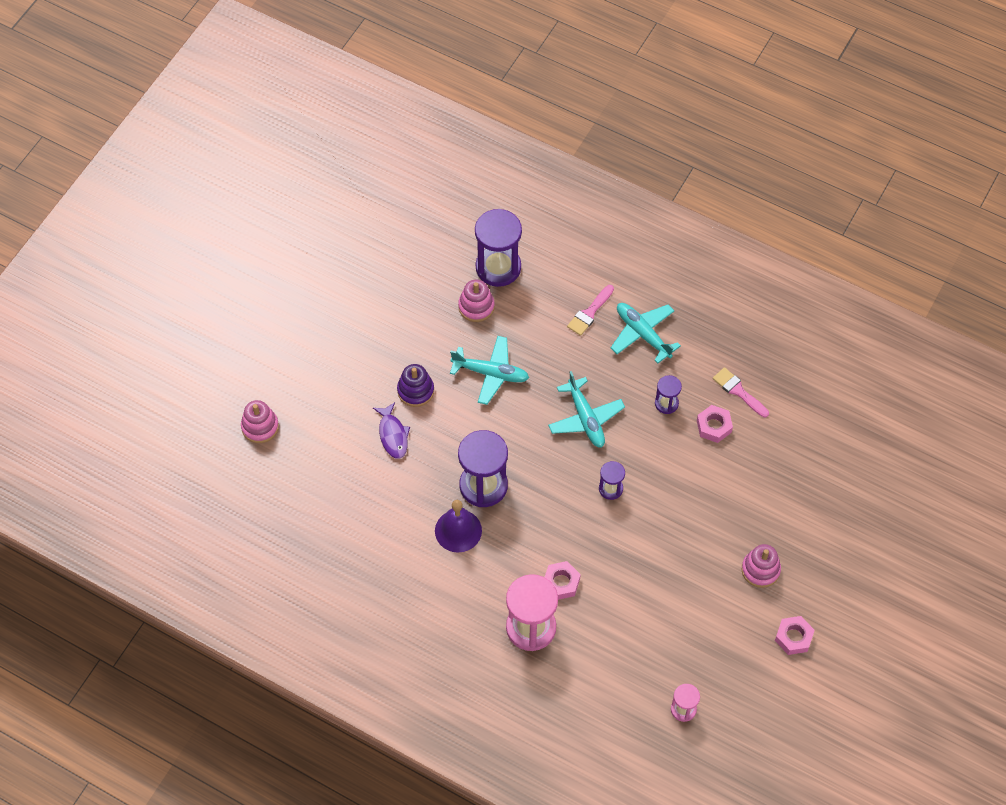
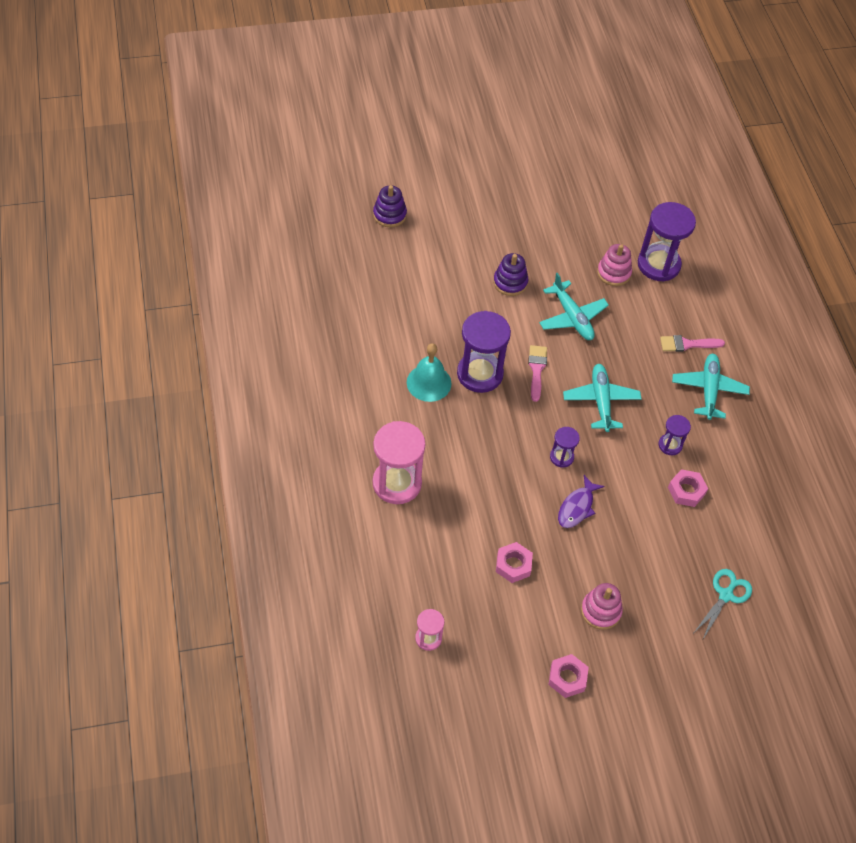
camera: 45 degrees right, 5 degrees down
pink stacking toy [241,400,279,443] -> purple stacking toy [373,185,407,227]
purple fish [373,402,410,459] -> purple fish moved to [558,475,604,528]
purple bell [435,500,482,553] -> turquoise bell [407,343,451,402]
pink nut [545,561,581,600] -> pink nut moved to [496,542,533,583]
turquoise plane [548,371,625,448] -> turquoise plane turned 150 degrees clockwise [563,364,641,432]
pink brush [713,367,769,418] -> pink brush moved to [528,345,547,402]
none -> turquoise scissors [695,569,752,641]

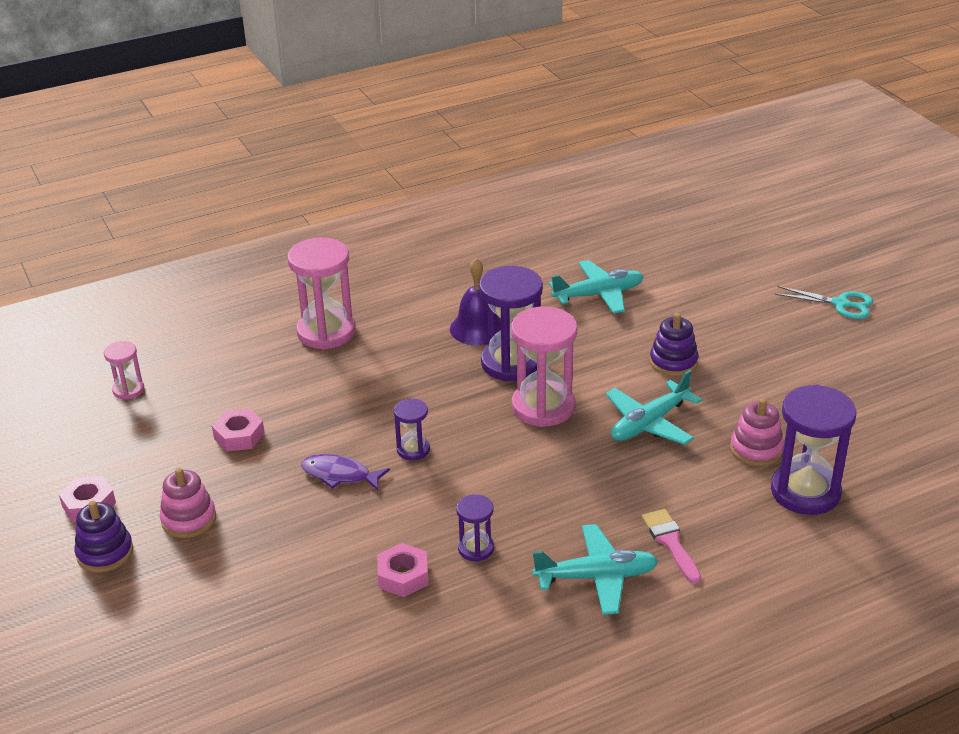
camera: 80 degrees right, 20 degrees down
purple stacking toy [373,185,407,227] -> purple stacking toy moved to [74,501,133,573]
turquoise bell [407,343,451,402] -> purple bell [450,258,501,345]
pink brush [528,345,547,402] -> pink hourglass [511,306,577,427]
turquoise plane [563,364,641,432] -> turquoise plane moved to [549,260,644,314]
turquoise scissors [695,569,752,641] -> turquoise scissors moved to [775,286,873,319]

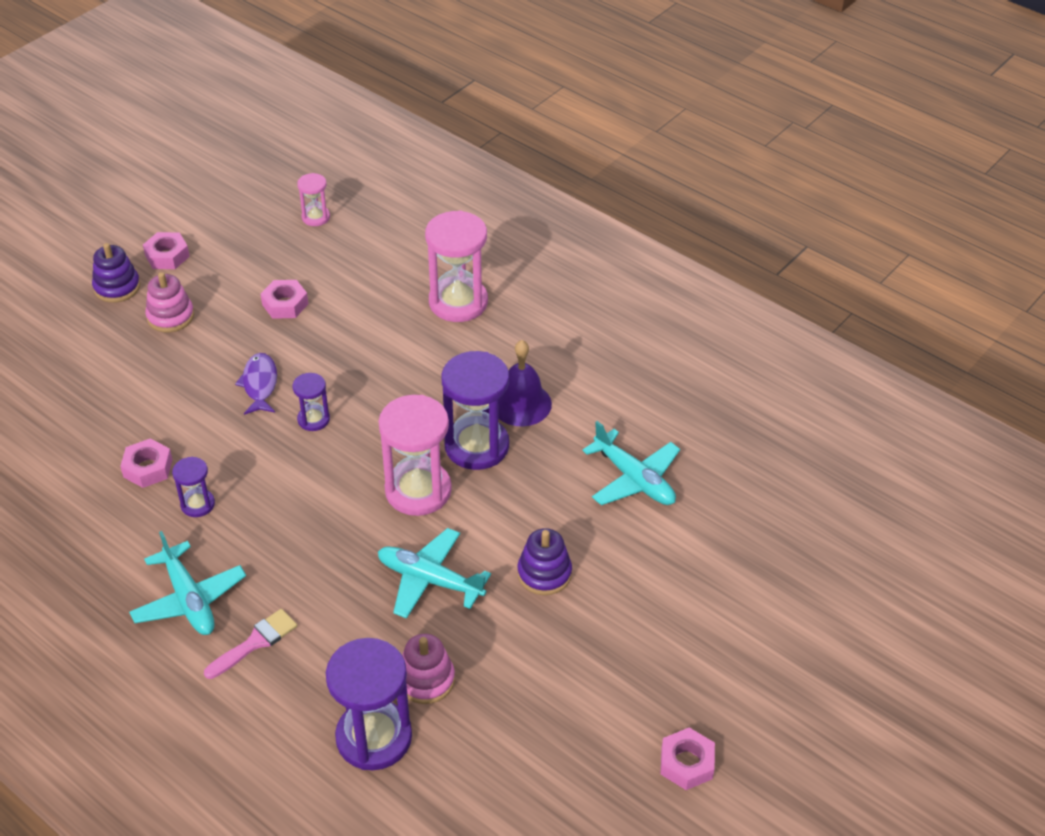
camera: 65 degrees right, 10 degrees up
turquoise scissors [775,286,873,319] -> none
none -> pink nut [660,727,715,790]

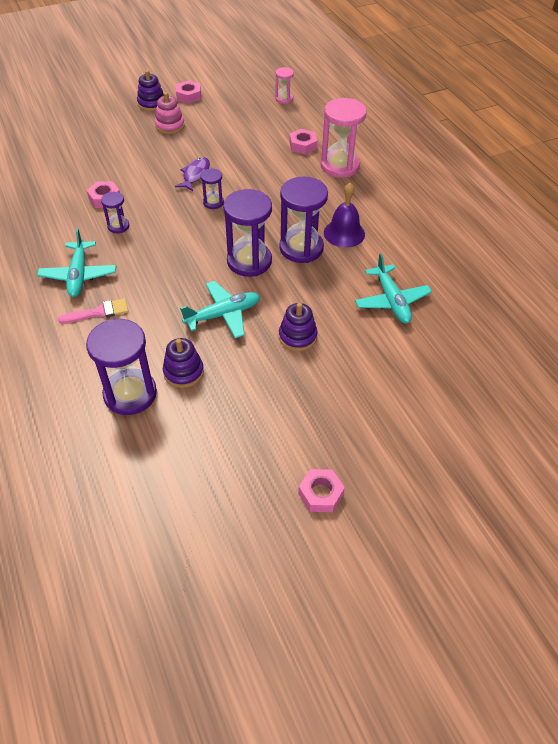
camera: 25 degrees right, 5 degrees up
pink nut [261,280,308,319] -> pink nut moved to [289,129,317,154]
turquoise plane [378,528,491,619] -> turquoise plane turned 105 degrees clockwise [180,281,260,338]
pink hourglass [379,395,452,516] -> purple hourglass [223,189,272,277]
pink stacking toy [402,634,455,704] -> purple stacking toy [163,338,204,388]

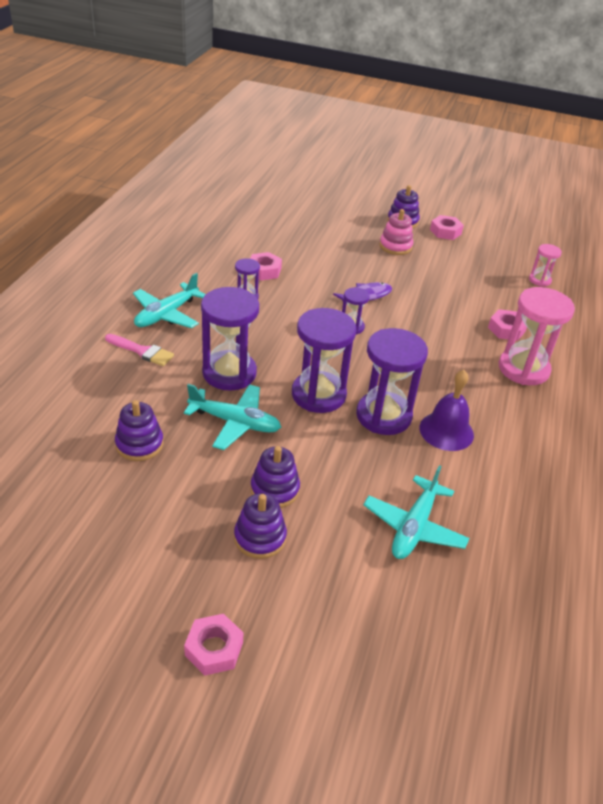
camera: 40 degrees right, 10 degrees down
purple hourglass [86,319,157,415] -> purple hourglass moved to [201,287,259,391]
pink nut [298,469,345,512] -> pink nut moved to [184,614,243,676]
none -> purple stacking toy [234,493,287,559]

